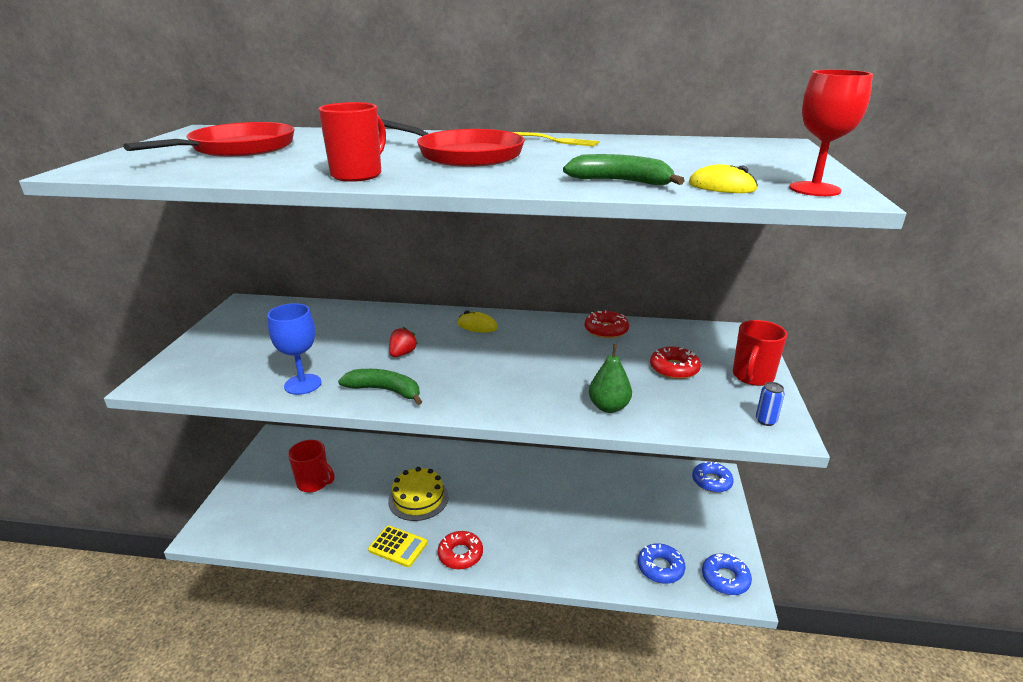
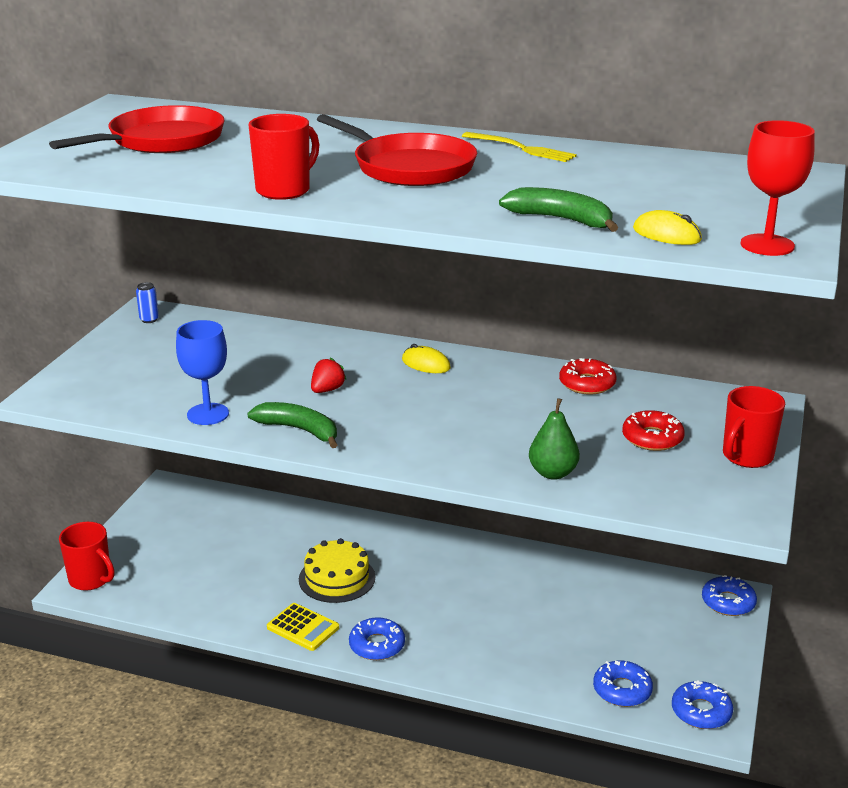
camera: 10 degrees right, 0 degrees up
red mug [288,440,335,492] -> red mug moved to [59,522,114,591]
red donut [438,531,483,569] -> blue donut [349,617,405,660]
blue can [756,382,785,426] -> blue can moved to [136,282,159,323]

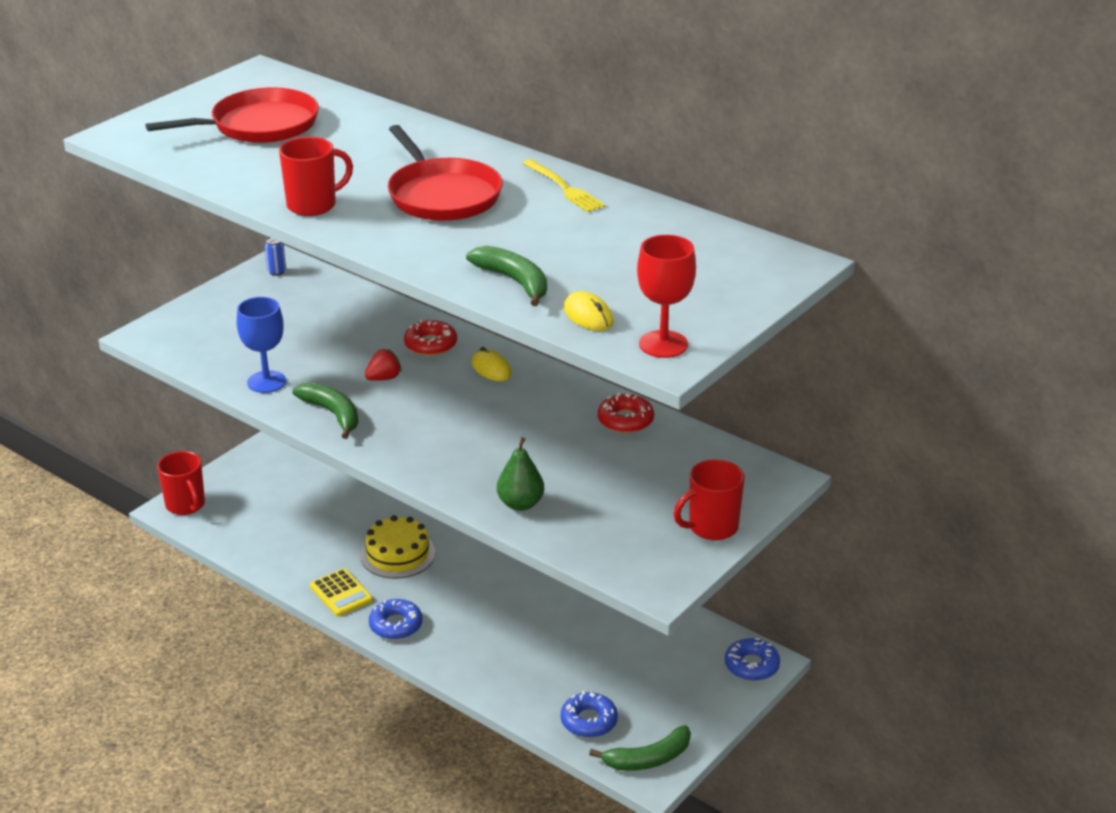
camera: 20 degrees right, 5 degrees up
red donut [622,410,685,451] -> red donut moved to [404,320,457,356]
blue donut [672,680,733,729] -> green banana [589,725,691,771]

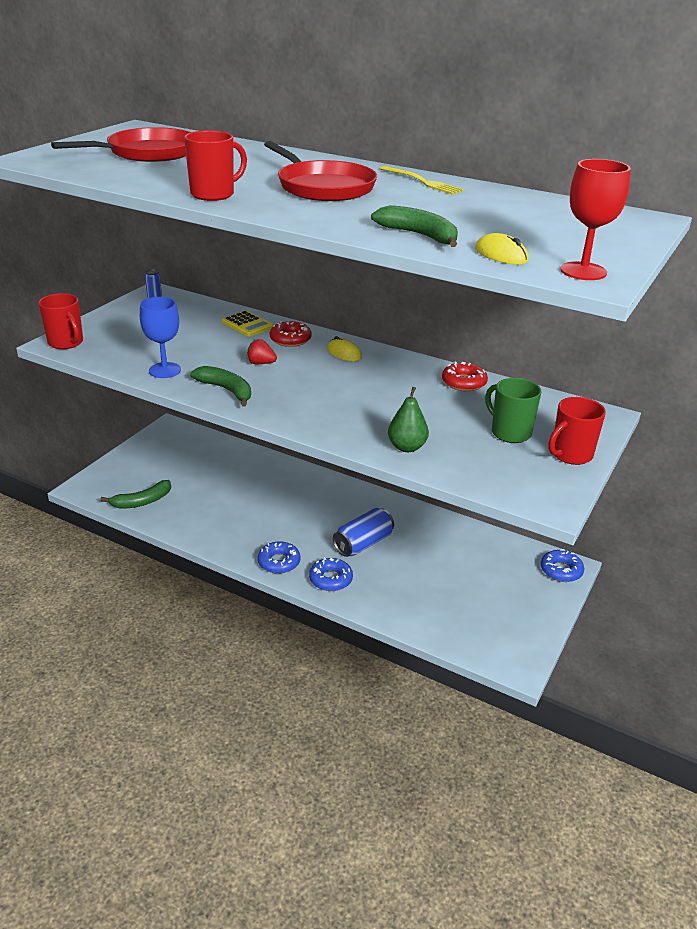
camera: 10 degrees left, 0 degrees up
red mug [157,451,205,515] -> red mug moved to [38,293,83,349]
yellow calculator [310,568,373,616] -> yellow calculator moved to [222,311,273,337]
yellow cake [360,515,435,578] -> none
red strawberry [365,349,402,381] -> red strawberry turned 120 degrees counterclockwise [247,339,277,364]
blue donut [561,691,618,738] -> blue donut moved to [309,557,353,591]
green banana [589,725,691,771] -> green banana moved to [100,480,171,509]
none -> blue can [333,508,394,557]
none -> green mug [485,378,542,443]

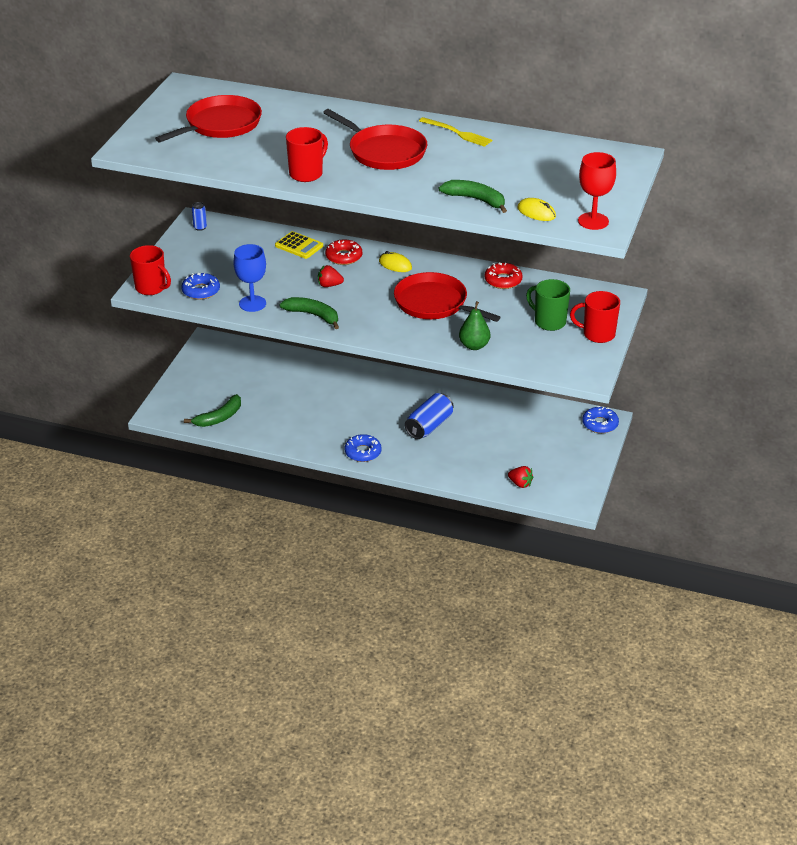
camera: 10 degrees left, 5 degrees up
blue donut [309,557,353,591] -> blue donut moved to [181,273,220,300]
red mug [548,397,606,465] -> red mug turned 60 degrees clockwise [570,291,620,343]
none -> red pan [394,272,501,322]
none -> red strawberry [508,466,533,488]

